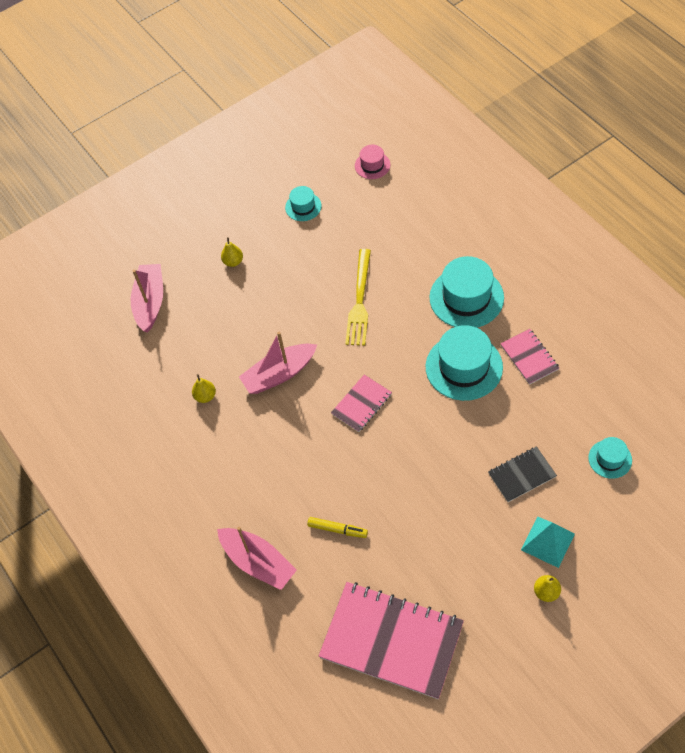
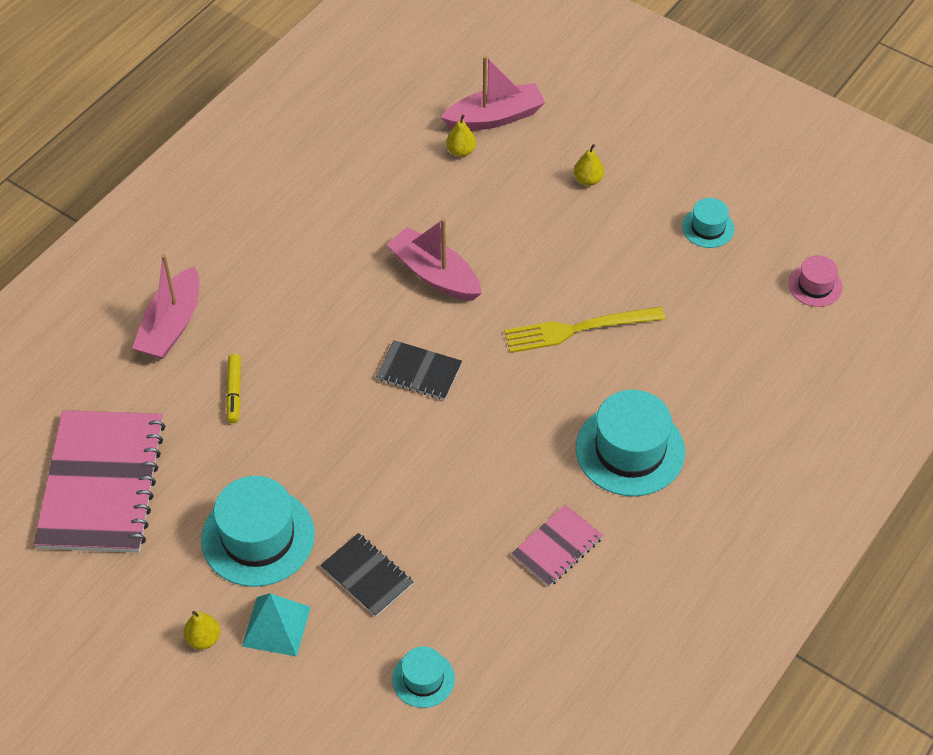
camera: 65 degrees right, 5 degrees down
yellow pear [192,374,216,403] -> yellow pear moved to [446,114,476,157]
pink notebook [331,375,392,432] -> black notebook [376,340,462,400]
turquoise hat [426,325,503,401] -> turquoise hat moved to [201,476,315,587]

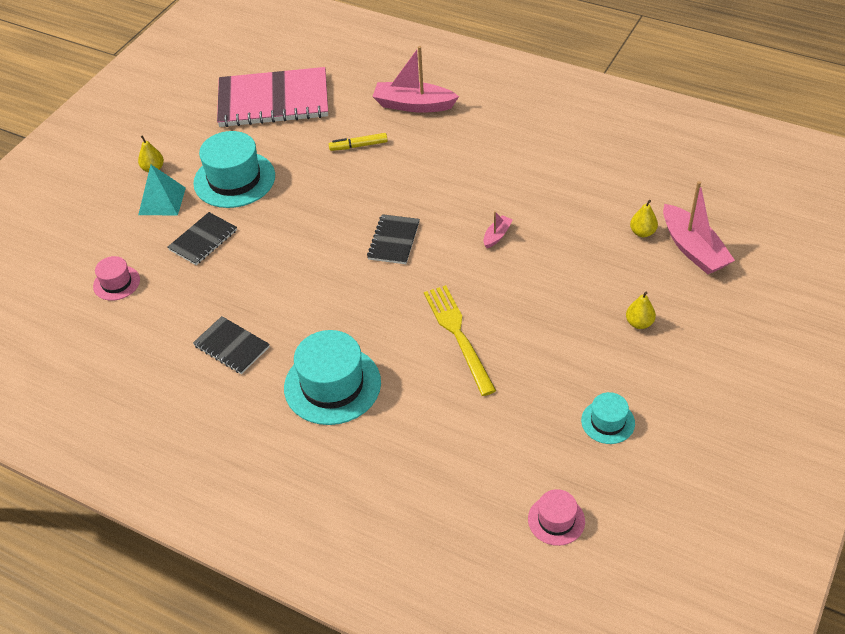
camera: 85 degrees right, 5 degrees down
pink boat [387,218,482,301] -> pink boat [484,211,513,248], size x0.47
turquoise hat [392,646,455,708] -> pink hat [93,256,140,301]
pink notebook [512,505,603,587] -> black notebook [193,316,270,374]

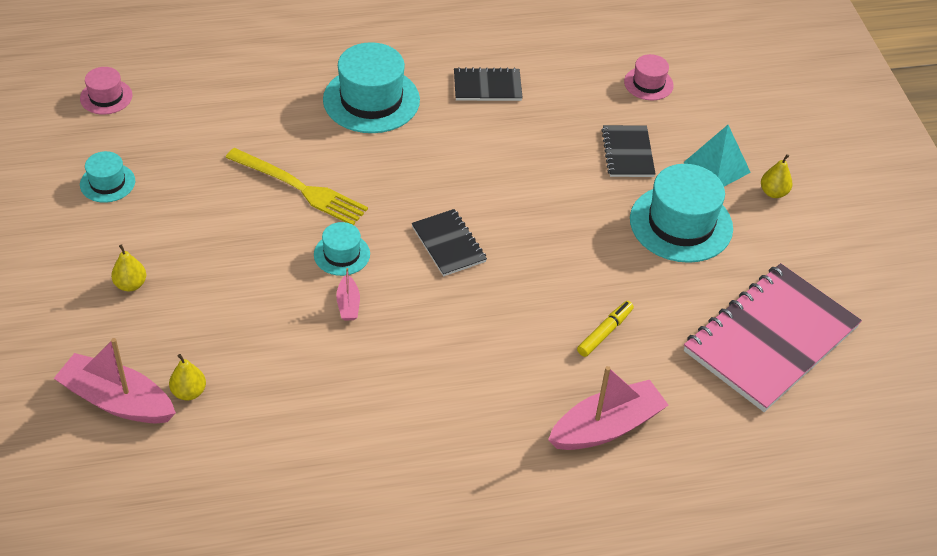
camera: 135 degrees right, 0 degrees up
none -> turquoise hat [314,222,370,276]

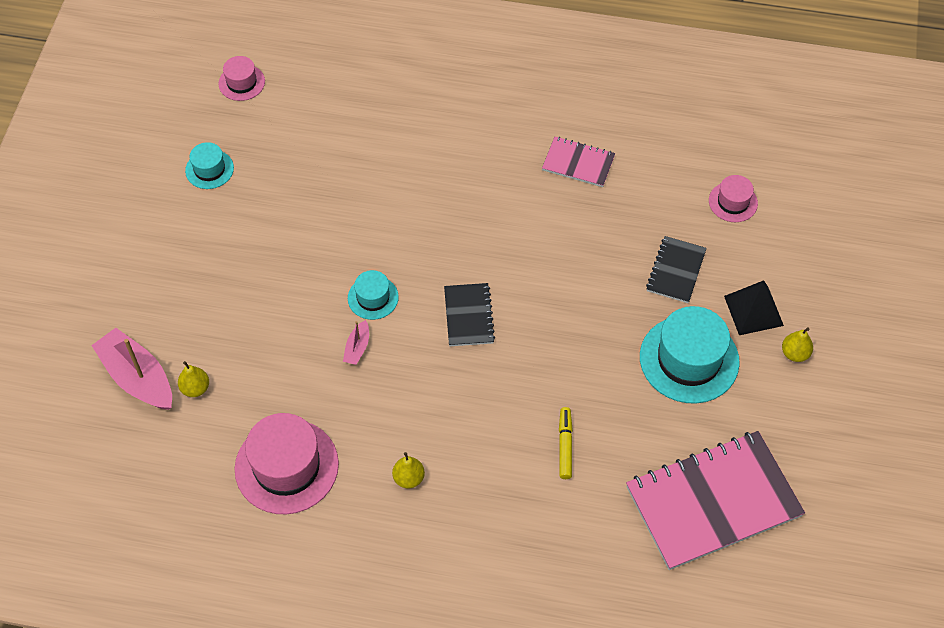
camera: 25 degrees right, 10 degrees up
yellow pear [111,244,146,291] -> yellow pear moved to [392,452,425,489]
yellow fork [225,148,368,225] -> none
turquoise hat [323,42,420,133] -> none
black notebook [454,67,523,101] -> pink notebook [542,137,615,187]
pink boat [548,366,668,450] -> none
yellow marker [577,301,634,357] -> yellow marker turned 60 degrees counterclockwise [559,407,573,479]
turquoise pyramid [683,125,751,187] -> black pyramid [724,280,784,335]
none -> pink hat [235,413,339,514]

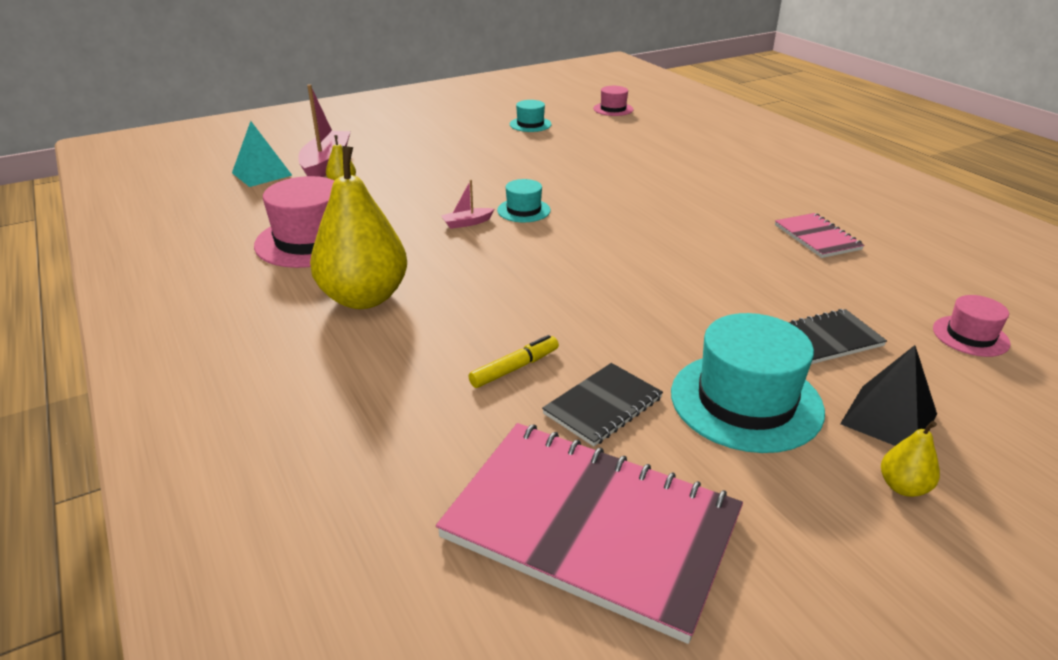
camera: 50 degrees right, 25 degrees down
yellow pear [392,452,425,489] -> yellow pear [310,146,407,309], size x2.42
black notebook [444,283,495,346] -> black notebook moved to [542,363,663,446]
none -> turquoise pyramid [232,121,292,187]

